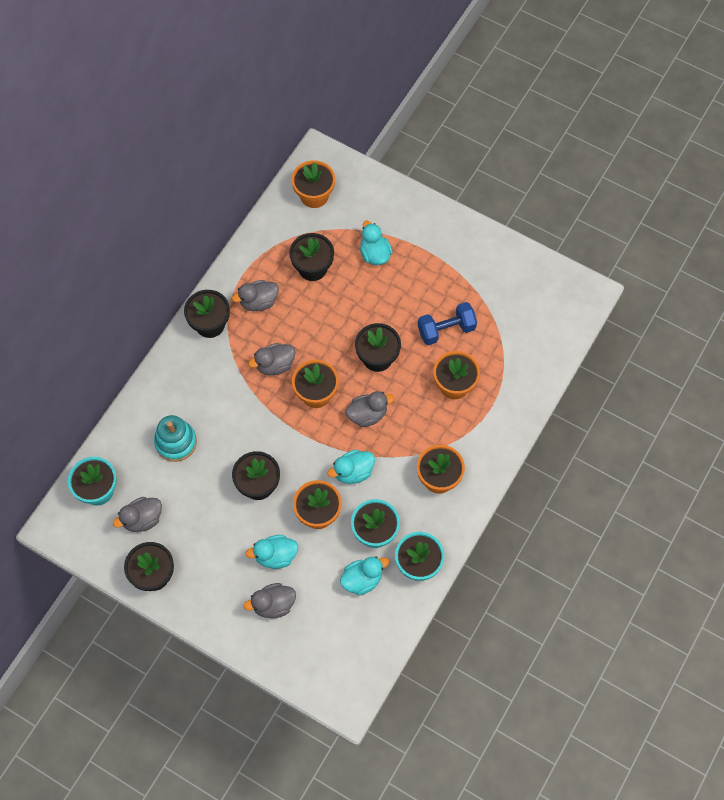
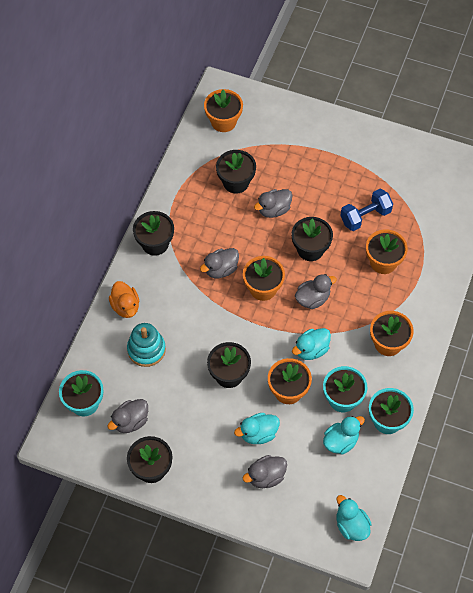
camera: 10 degrees left, 5 degrees down
grey duck [232,280,279,311] -> grey duck moved to [254,189,292,218]
turquoise duck [360,221,393,265] -> turquoise duck moved to [336,495,372,541]
none -> orange duck [109,281,139,318]

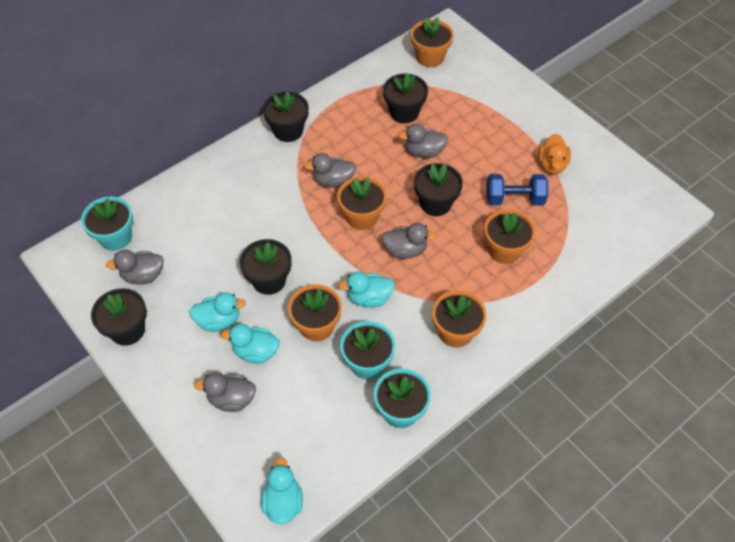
camera: 30 degrees right, 5 degrees down
orange duck [109,281,139,318] -> orange duck moved to [538,134,571,174]
turquoise stacking toy [127,323,166,367] -> none
turquoise duck [323,416,365,455] -> turquoise duck moved to [189,292,246,332]

